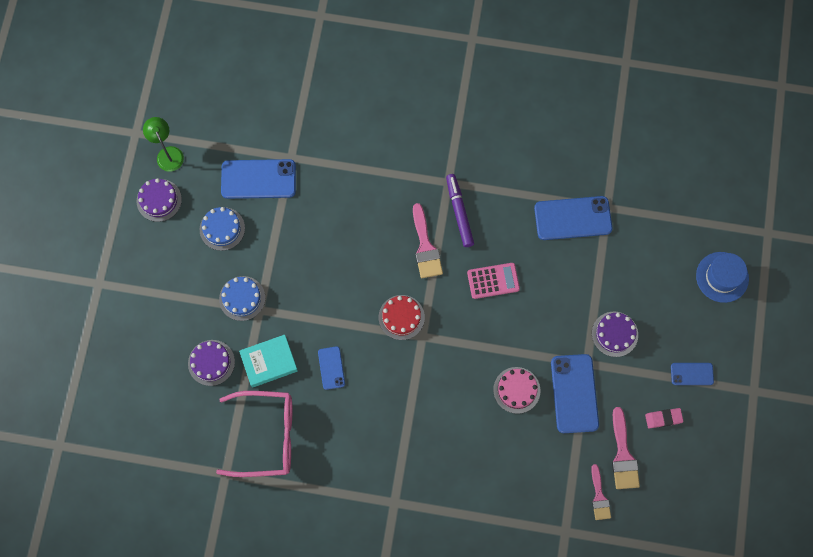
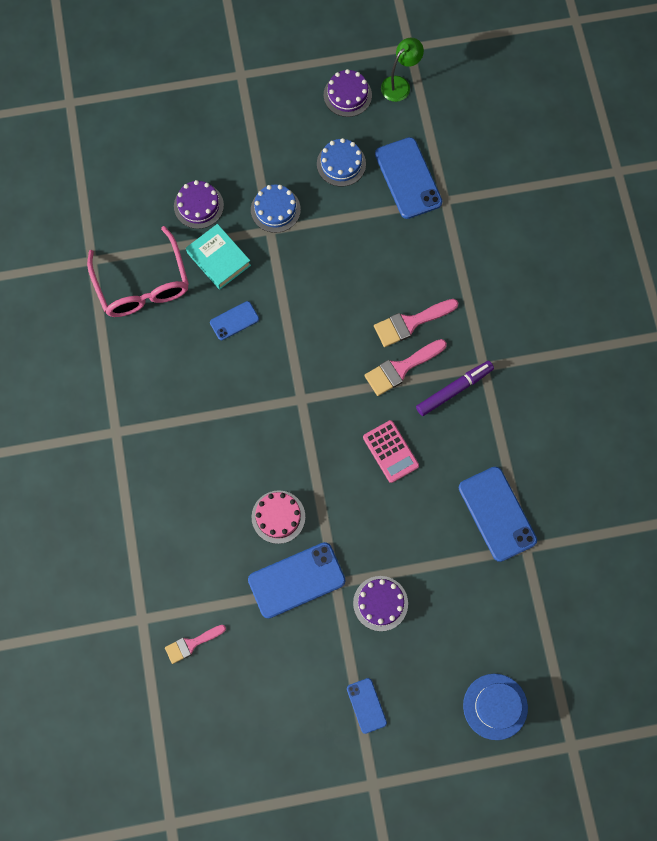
camera: 70 degrees right, 0 degrees up
red cake [379,295,425,340] -> none
pink brush [612,407,640,489] -> pink brush moved to [374,299,458,347]
pink eraser [645,408,684,428] -> none

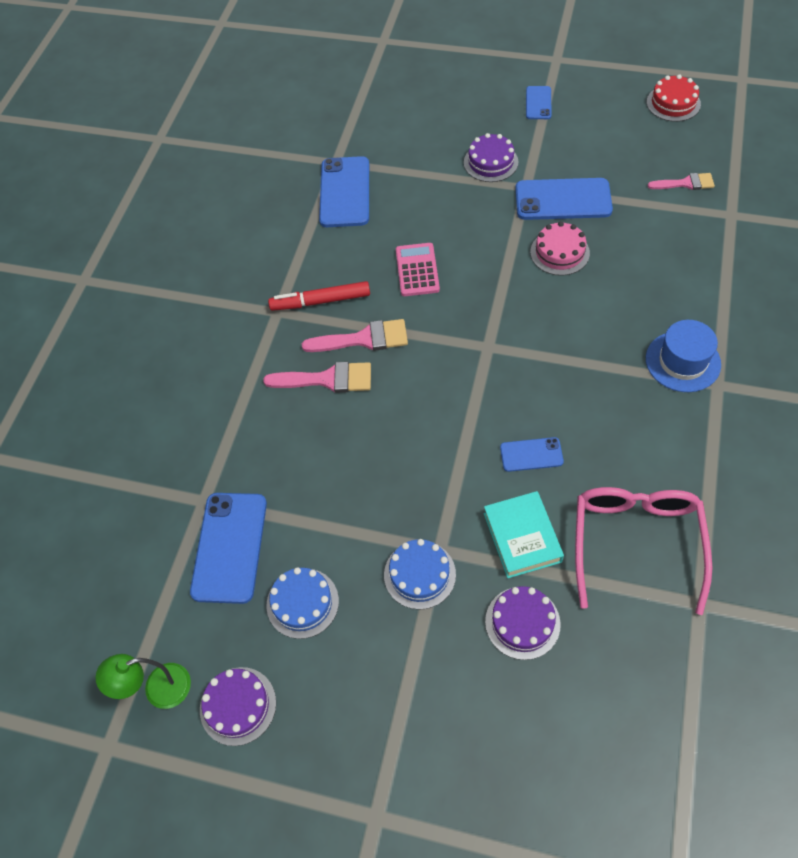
camera: 150 degrees left, 15 degrees down
purple marker [416,361,494,416] -> red marker [268,281,370,311]
blue hat [463,674,528,740] -> blue hat moved to [646,320,721,392]
none -> red cake [647,74,701,122]

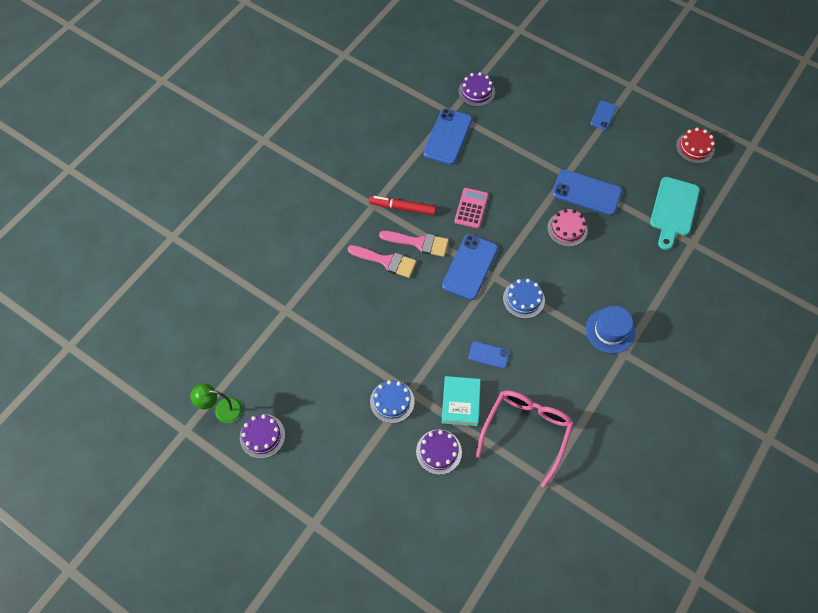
camera: 15 degrees right, 5 degrees up
blue phone [190,493,267,604] -> blue phone moved to [442,234,498,300]
blue cake [267,567,339,639] -> blue cake moved to [503,279,545,319]
purple cake [464,133,518,182] -> purple cake moved to [458,72,495,107]
pink brush [648,173,715,190] -> turquoise cutting board [650,177,700,250]

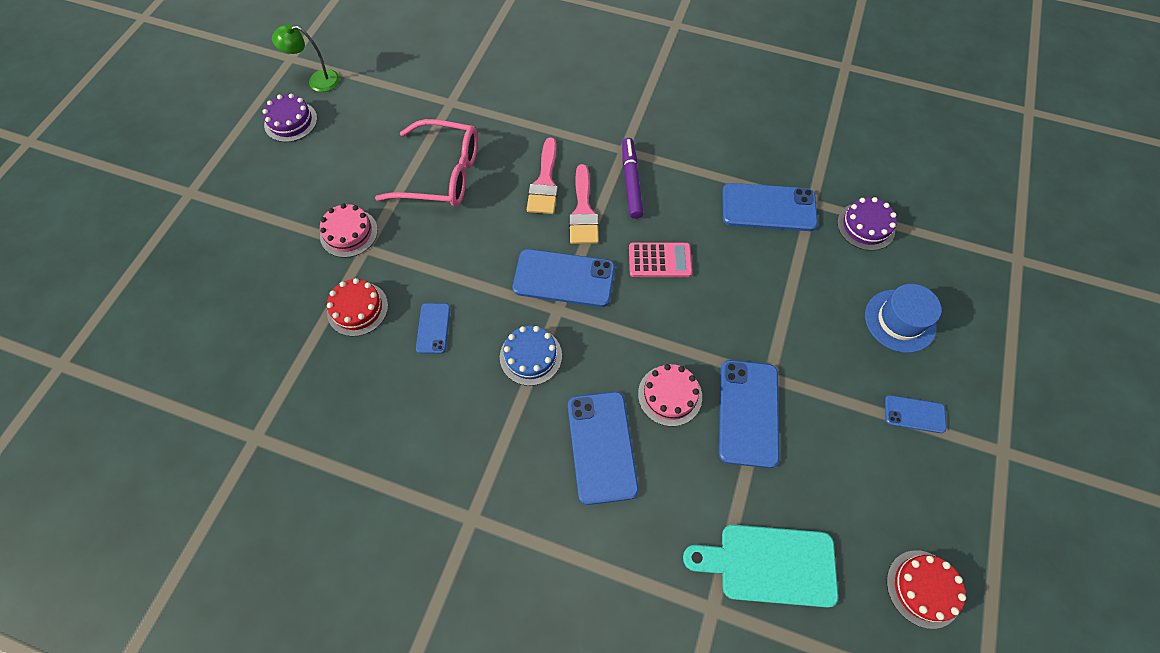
camera: 75 degrees right, 0 degrees up
green lamp [190,384,242,423] -> green lamp turned 75 degrees counterclockwise [272,24,340,92]
red marker [369,196,436,215] -> purple marker [622,138,643,219]
blue cake [370,380,415,423] -> pink cake [320,203,378,258]
purple cake [416,430,462,475] -> none
turquoise book [442,376,481,426] -> red cake [327,278,388,336]
pink glasses [476,390,574,488] -> pink glasses moved to [375,119,478,207]
blue hat [586,306,635,354] -> blue hat moved to [865,284,942,353]
none -> blue phone [568,391,639,505]

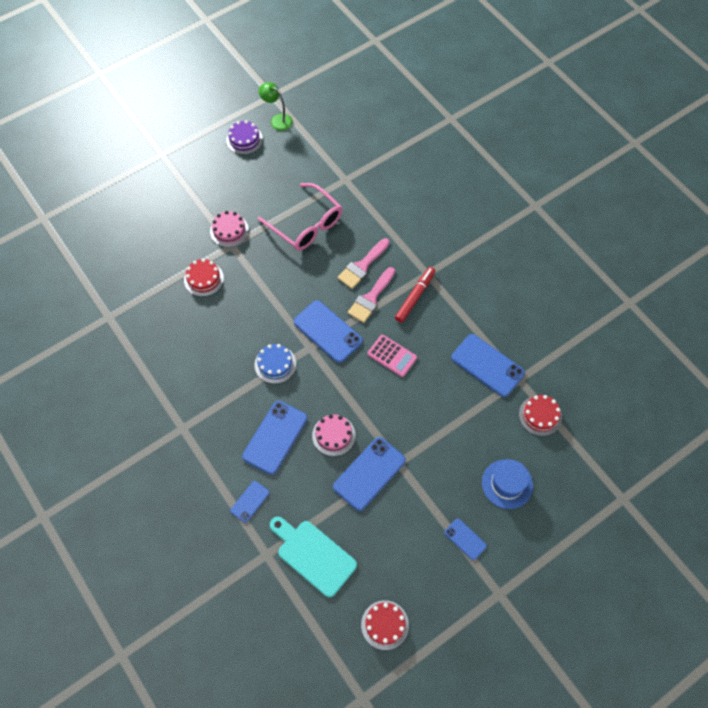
camera: 35 degrees right, 0 degrees up
blue phone [416,303,450,354] -> blue phone moved to [230,481,270,523]
purple marker [622,138,643,219] -> red marker [395,267,436,323]
purple cake [837,197,897,251] -> red cake [519,395,562,436]

